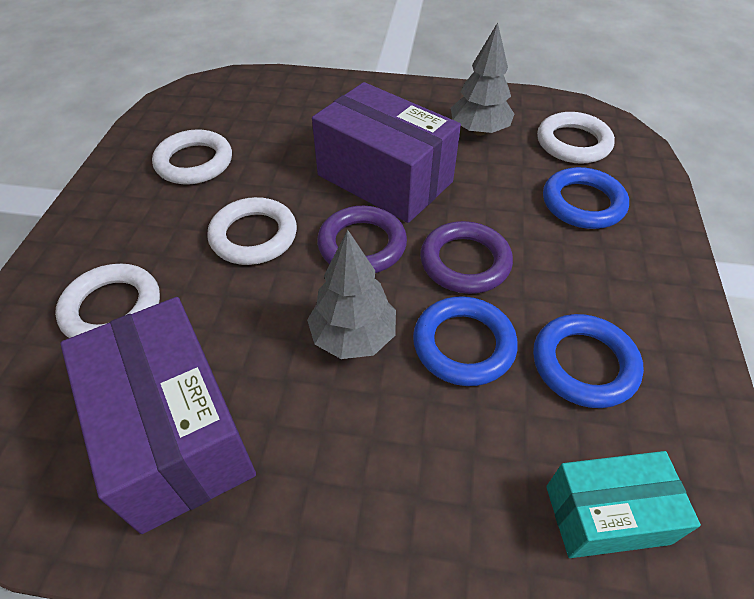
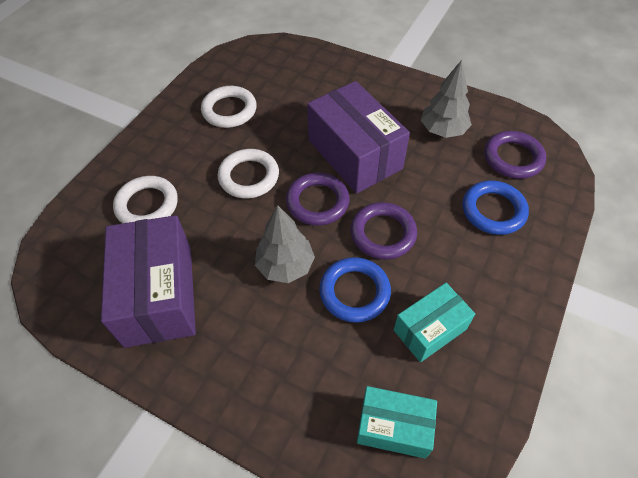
camera: 20 degrees right, 5 degrees up
blue ring [533,314,644,408] -> turquoise box [394,283,475,362]
white ring [537,112,615,164] -> purple ring [484,131,546,179]

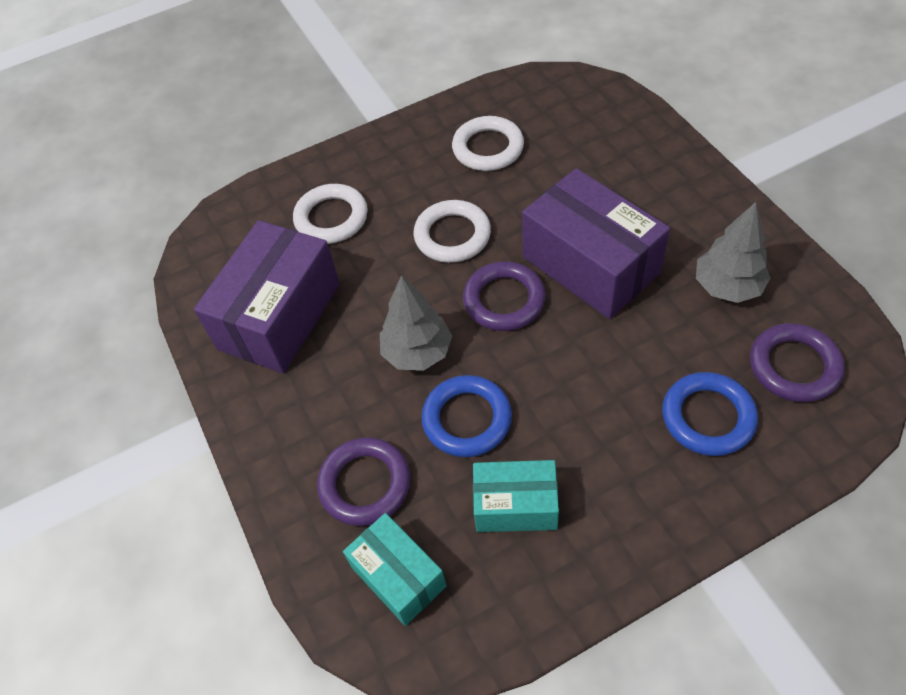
camera: 40 degrees right, 0 degrees up
purple box [307,81,410,194] -> purple box turned 45 degrees counterclockwise [522,168,670,319]
purple ring [350,202,417,260] -> purple ring moved to [317,437,411,526]

